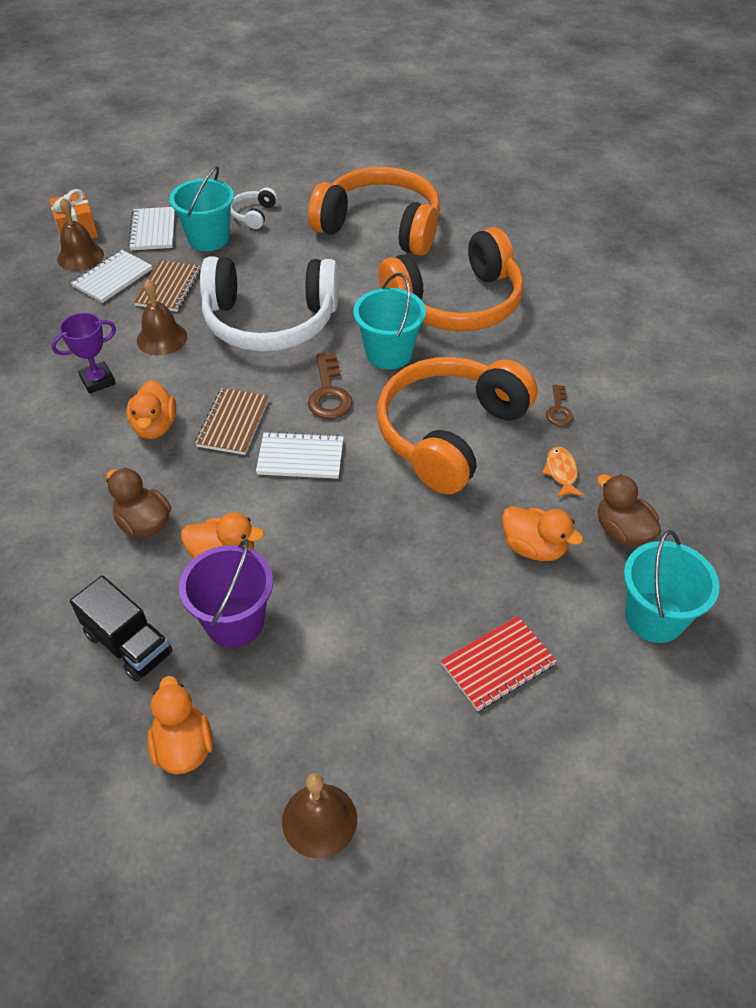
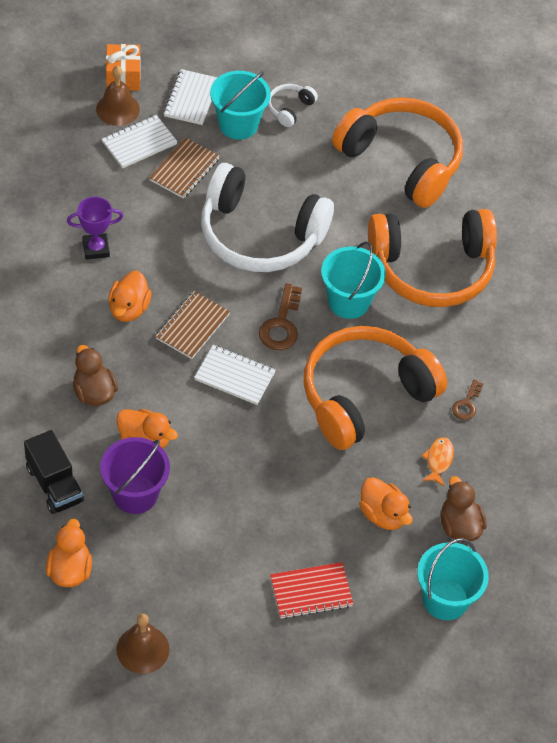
camera: 15 degrees right, 5 degrees up
brown bell [137,279,187,355] -> none

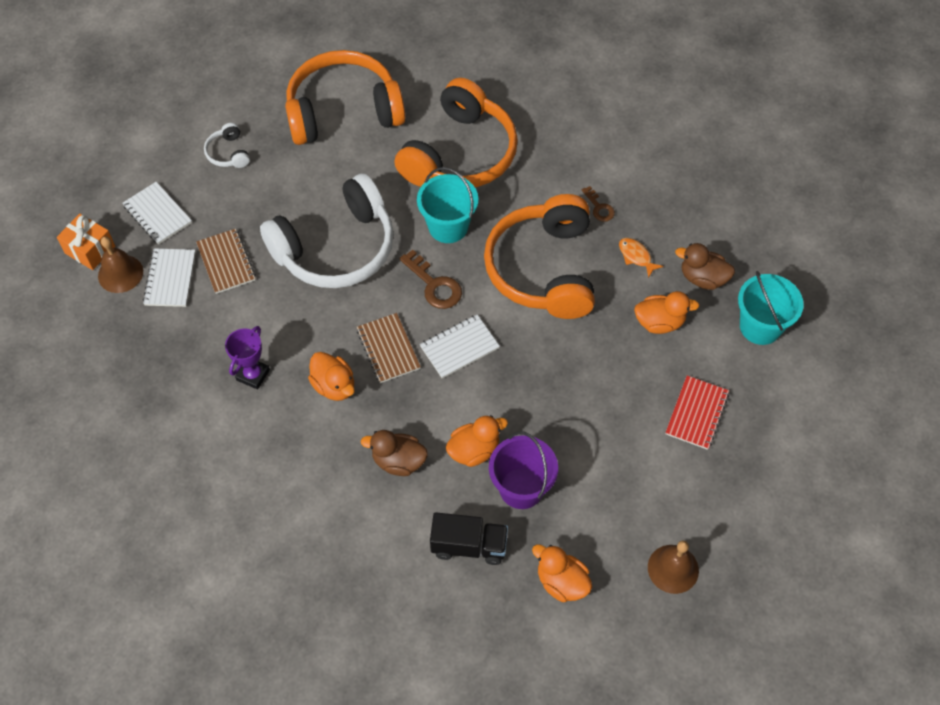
camera: 50 degrees left, 5 degrees up
turquoise bucket [210,71,271,140] -> none

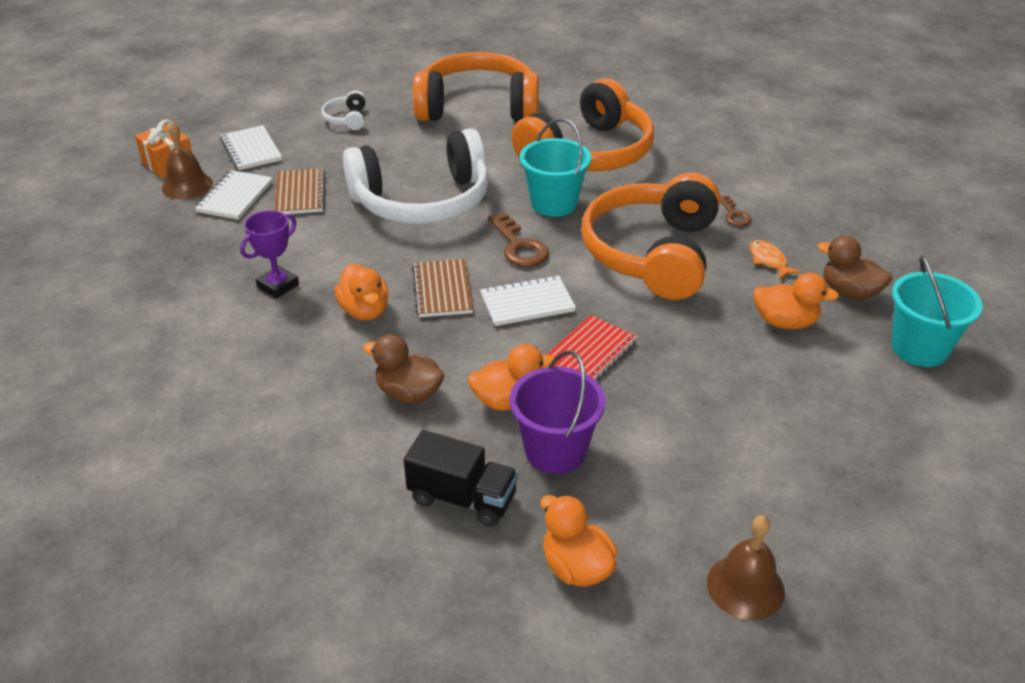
camera: 15 degrees right, 20 degrees down
red notebook [665,376,729,450] -> red notebook moved to [546,315,637,380]

